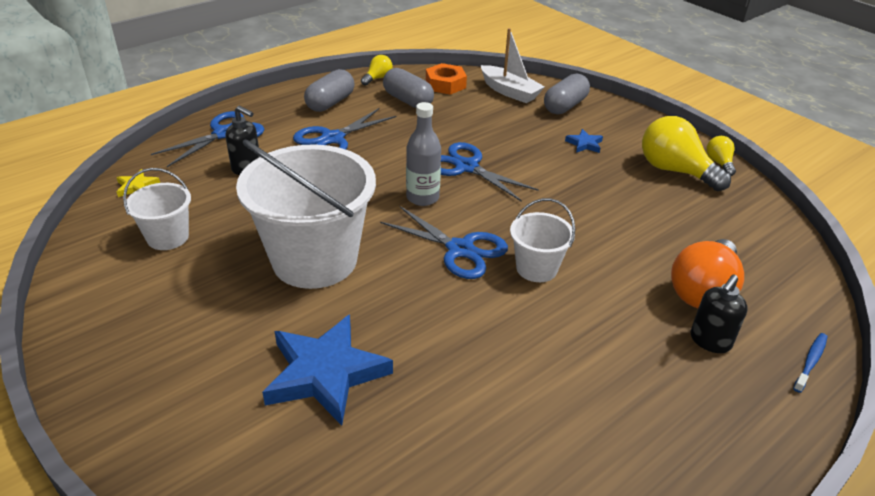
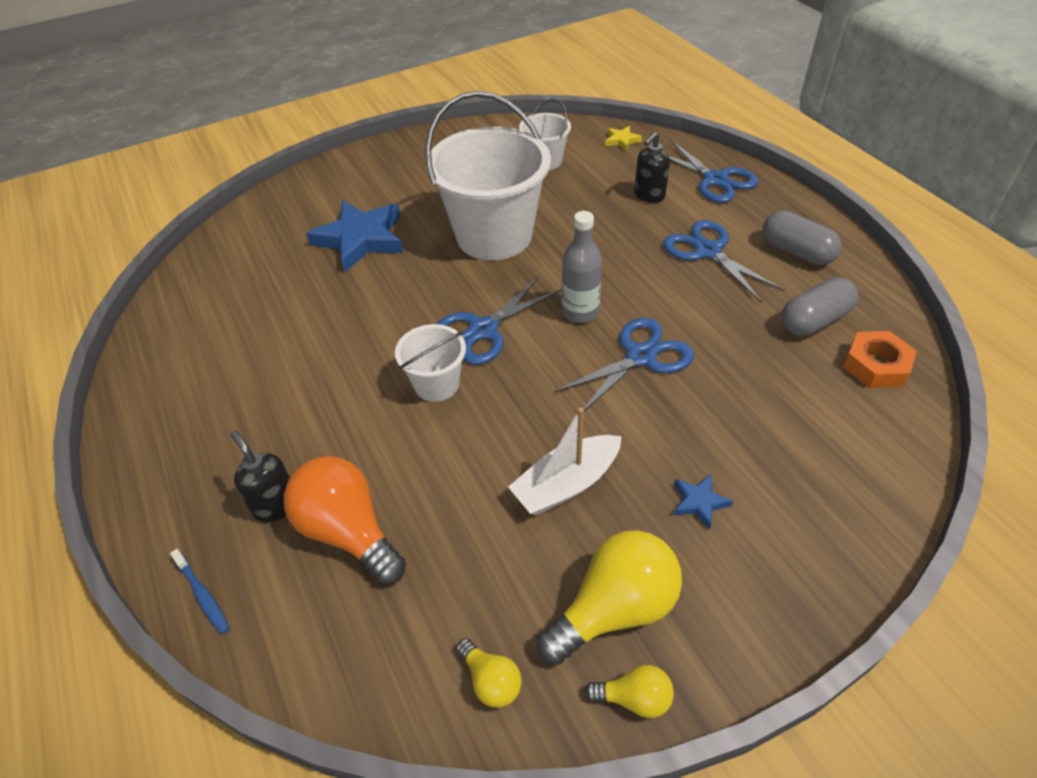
camera: 105 degrees right, 10 degrees up
yellow light bulb [361,55,393,86] -> yellow light bulb moved to [456,638,522,708]
white boat [481,28,545,103] -> white boat moved to [508,408,622,515]
grey capsule [544,73,590,114] -> none

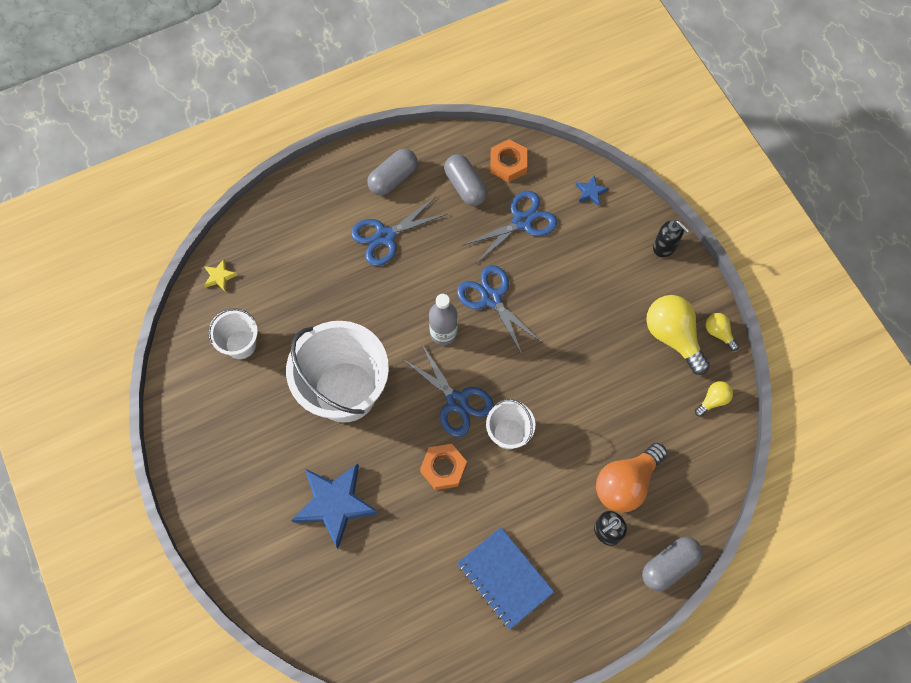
camera: 90 degrees left, 20 degrees up
blue toothbrush [170,549,230,634] -> grey capsule [642,537,702,591]
white boat [508,408,622,515] -> none
yellow light bulb [584,665,674,718] -> yellow light bulb turned 45 degrees counterclockwise [706,313,739,351]
black soap dispenser [634,132,670,203] -> black soap dispenser moved to [653,220,690,257]
blue scissors [669,140,759,203] -> blue scissors moved to [462,191,557,264]
blue star [673,474,733,530] -> blue star moved to [575,176,609,206]
none -> orange nut [420,444,467,490]
none -> blue notebook [457,527,554,630]

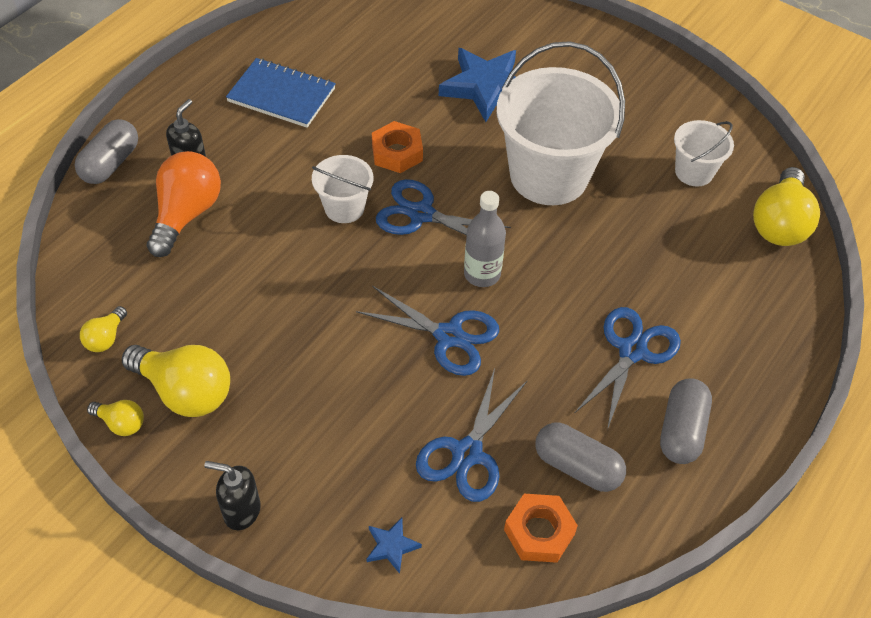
camera: 150 degrees right, 15 degrees down
yellow star [204,259,238,292] -> yellow light bulb [753,167,820,246]

